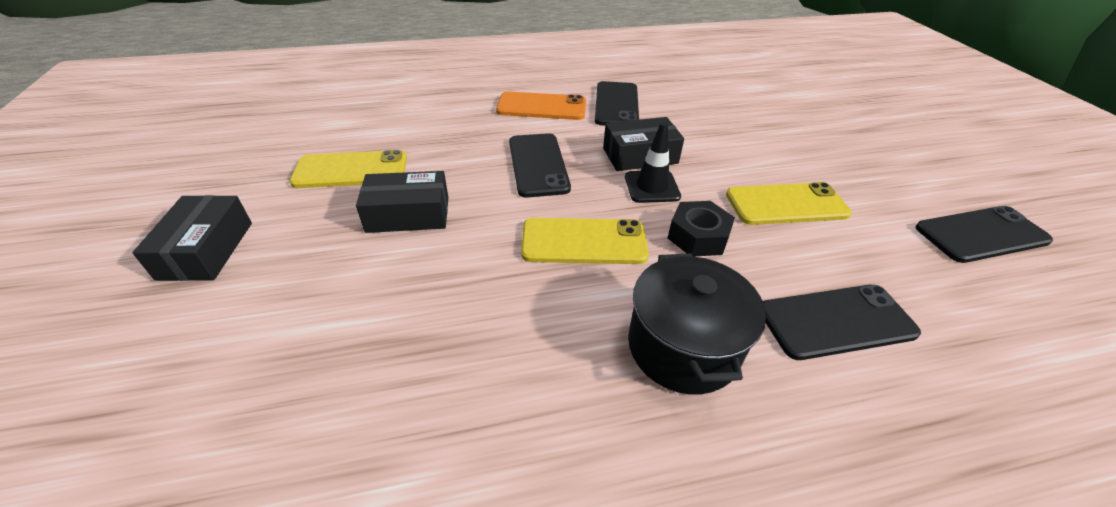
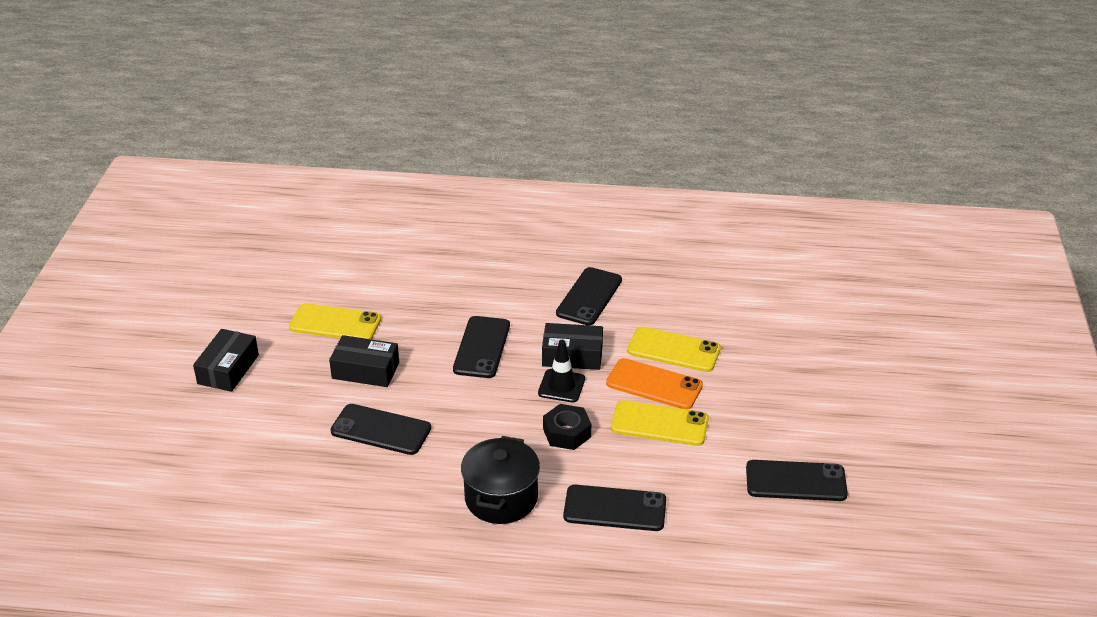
camera: 20 degrees right, 5 degrees down
orange phone [496,91,586,120] -> orange phone moved to [606,358,703,410]
yellow phone [521,218,649,264] -> yellow phone moved to [627,327,721,372]
none -> black phone [331,404,431,455]

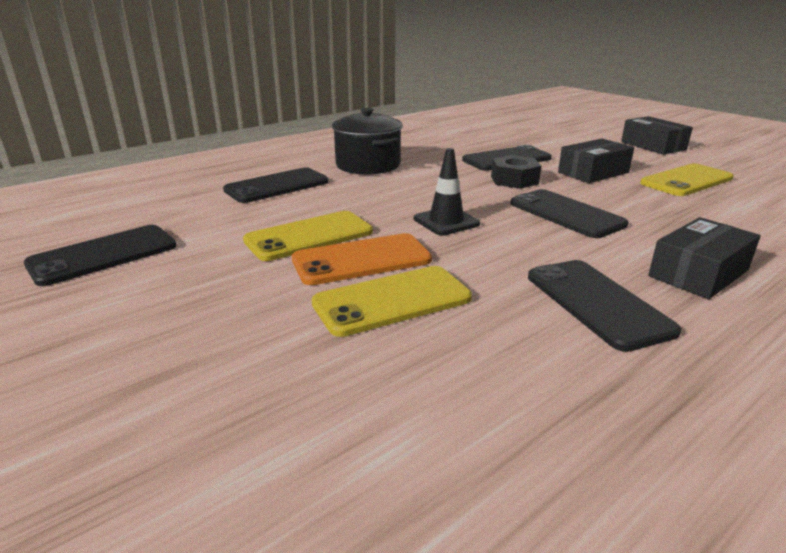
camera: 135 degrees right, 10 degrees down
black box [542,323,603,370] -> black box moved to [648,217,761,299]
black nut [543,404,591,450] -> black nut moved to [491,155,541,189]

